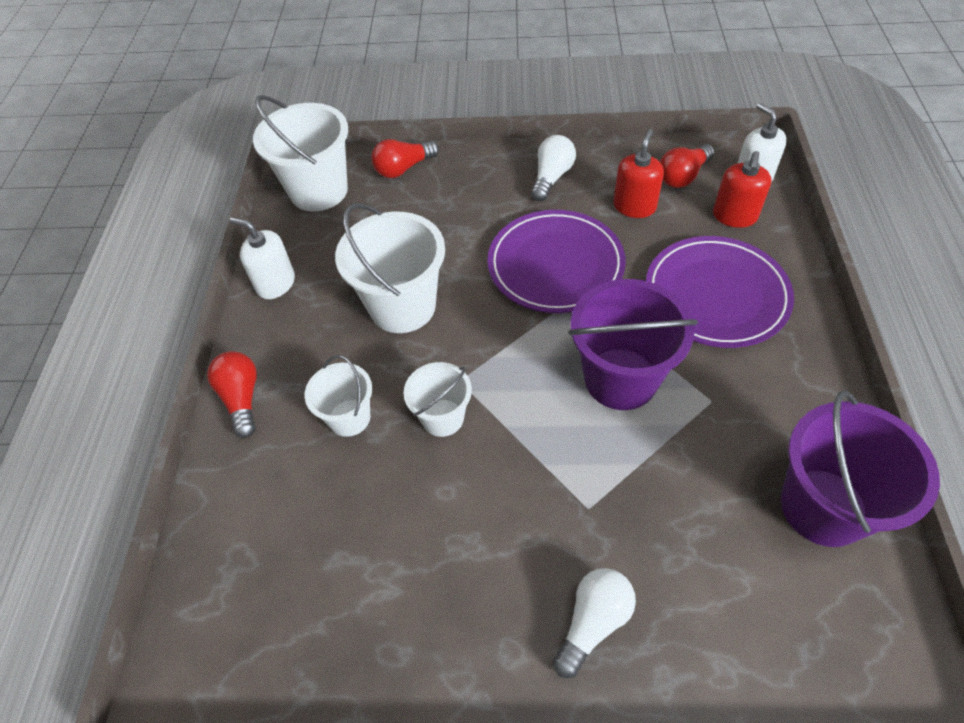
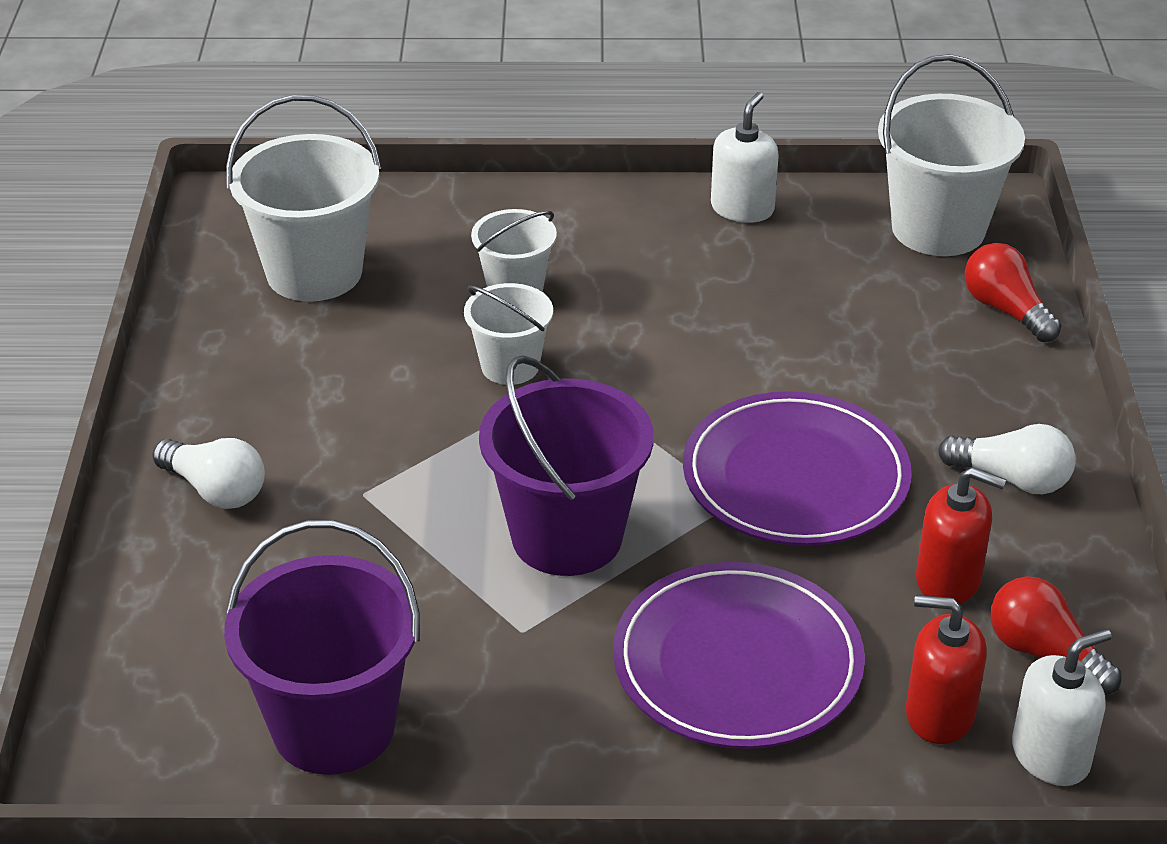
camera: 85 degrees right, 15 degrees down
red light bulb [207,351,257,438] -> none
white bucket [335,203,445,333] -> white bucket moved to [226,95,382,302]

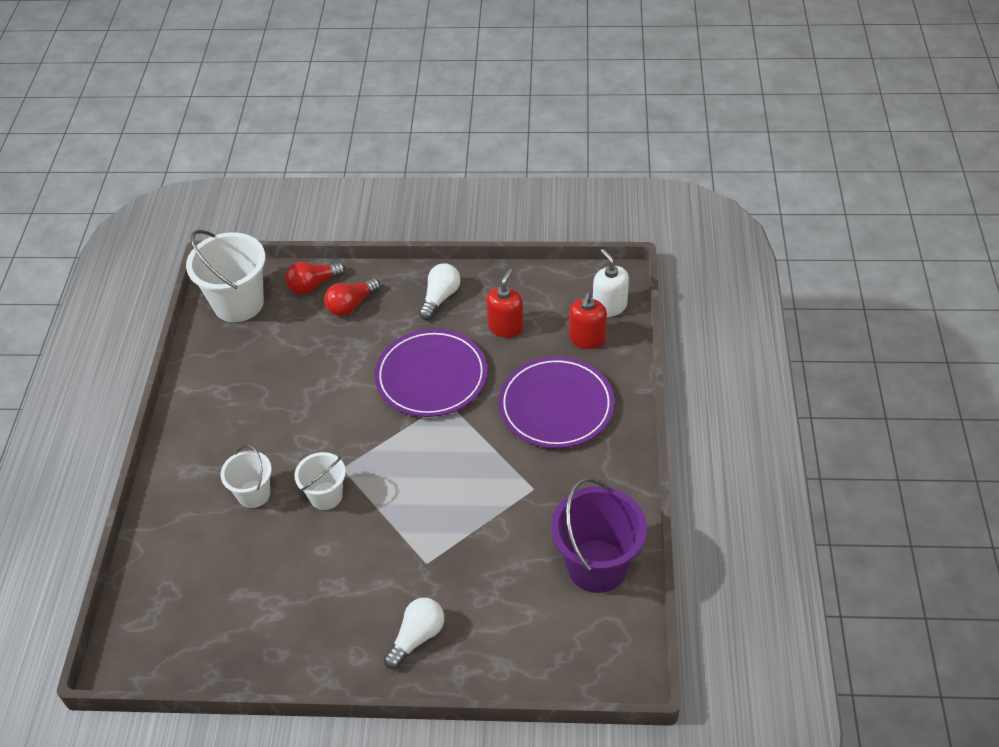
camera: 85 degrees left, 10 degrees up
white bucket [226,95,382,302] -> none
purple bucket [479,355,654,576] -> none
white soap dispenser [711,92,779,223] -> none
red light bulb [990,576,1121,695] -> red light bulb moved to [324,278,380,316]

